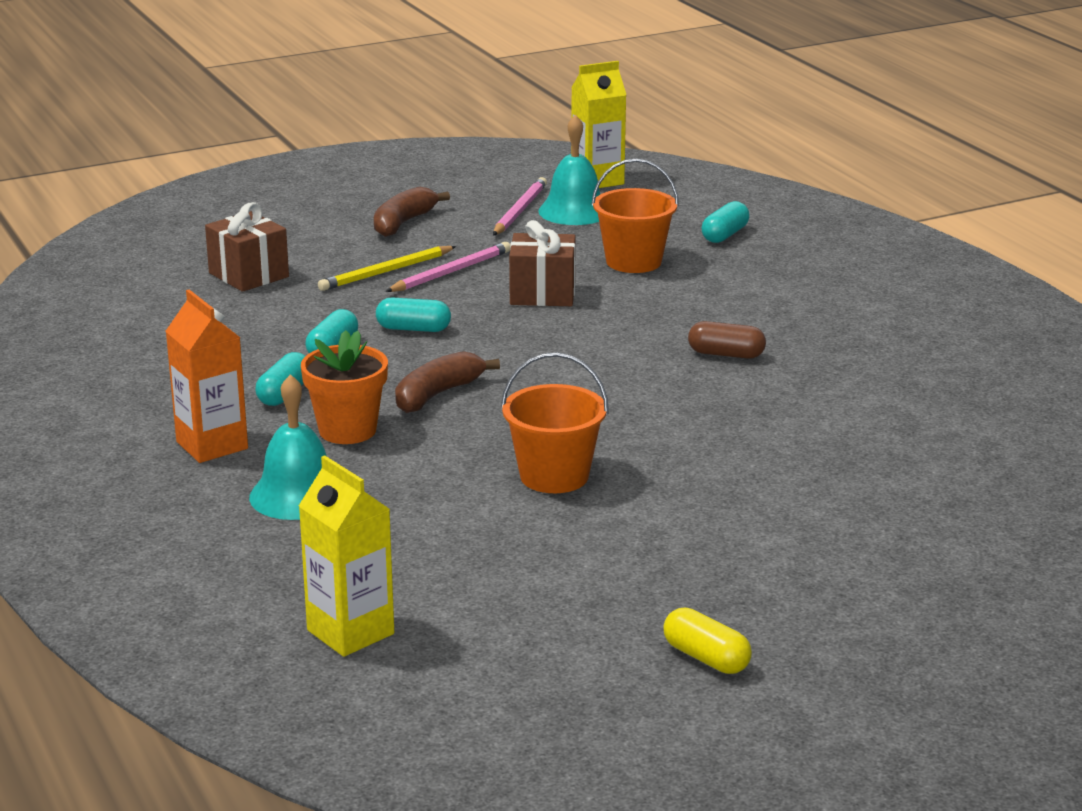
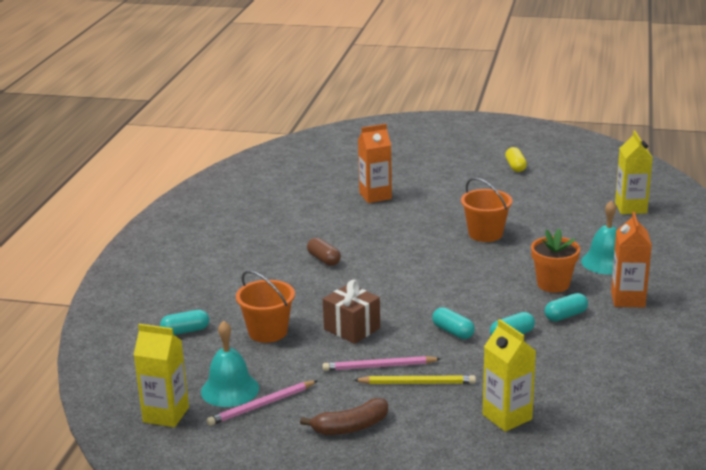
camera: 140 degrees left, 0 degrees up
brown gift [205,202,289,292] -> yellow carton [482,319,536,432]
brown banana [395,351,500,413] -> none
none -> orange carton [358,124,392,203]

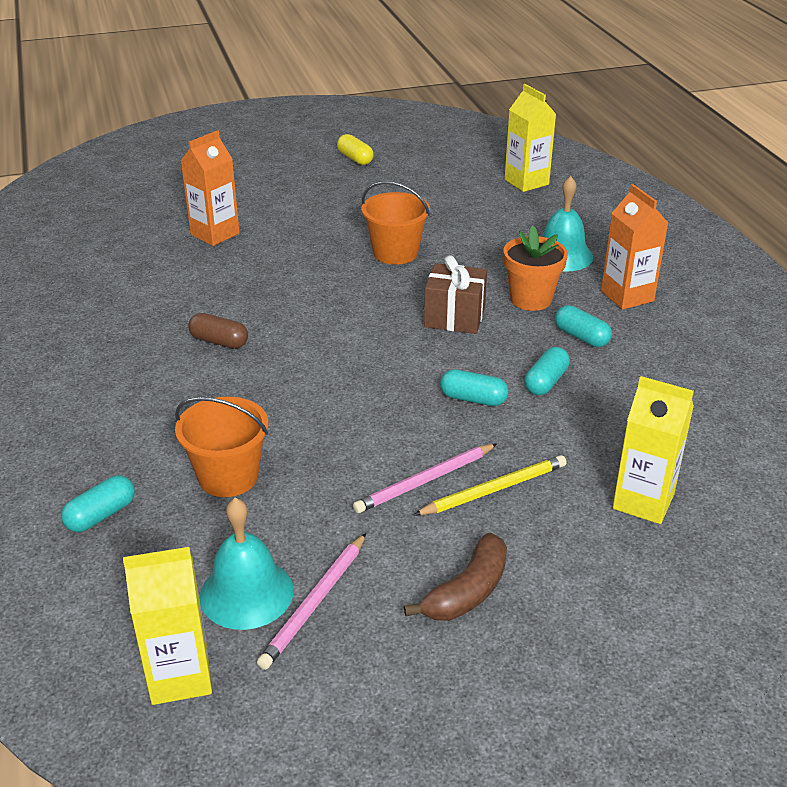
camera: 30 degrees left, 10 degrees up
brown gift [323,280,380,344] -> brown gift moved to [424,255,487,334]
turquoise capsule [545,293,588,321] -> turquoise capsule turned 75 degrees counterclockwise [555,305,612,347]

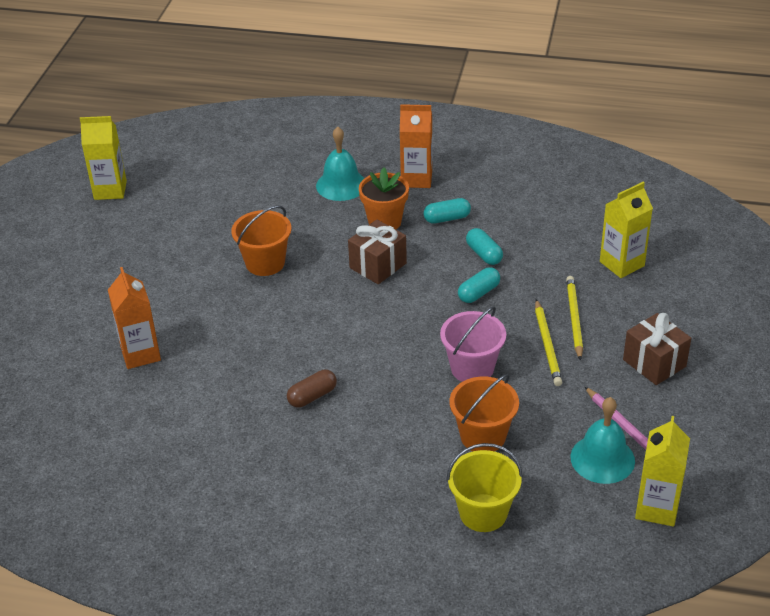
camera: 60 degrees left, 5 degrees up
turquoise capsule [61,475,135,532] -> yellow bucket [446,443,523,532]
yellow capsule [337,134,374,165] -> none
pink pencil [353,443,497,513] -> yellow pencil [535,299,563,386]
brown banana [404,533,507,621] -> brown gift [623,313,691,385]
yellow carton [505,84,556,192] -> yellow carton moved to [80,116,127,200]
none -> pink bucket [440,306,506,382]

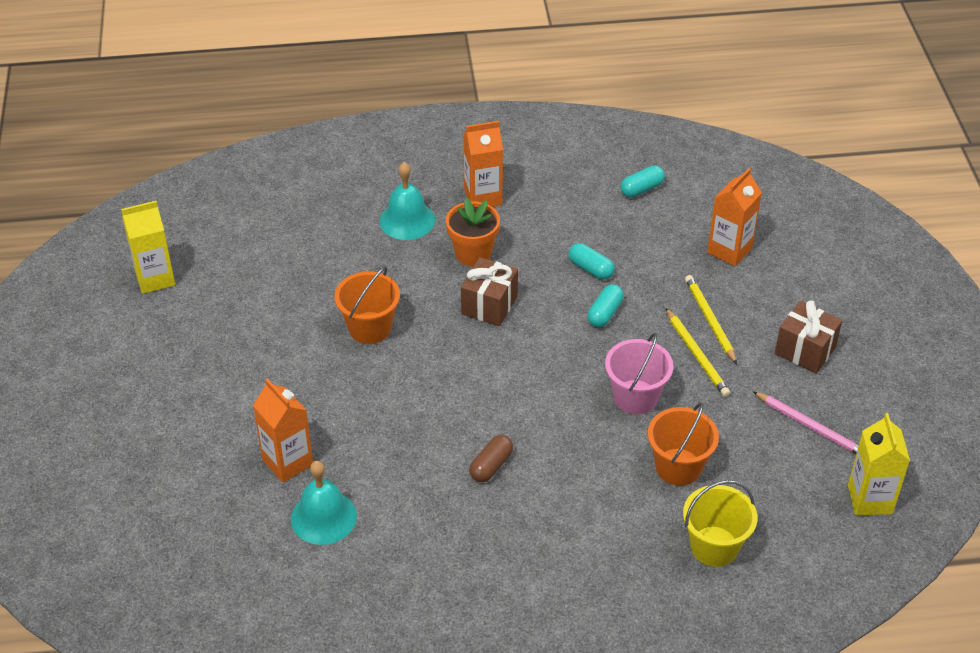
camera: 20 degrees left, 5 degrees up
turquoise capsule [423,198,471,224] -> turquoise capsule moved to [620,165,665,198]
turquoise bell [570,397,635,484] -> turquoise bell moved to [291,461,357,545]
yellow carton [600,182,653,278] -> orange carton [707,168,762,266]

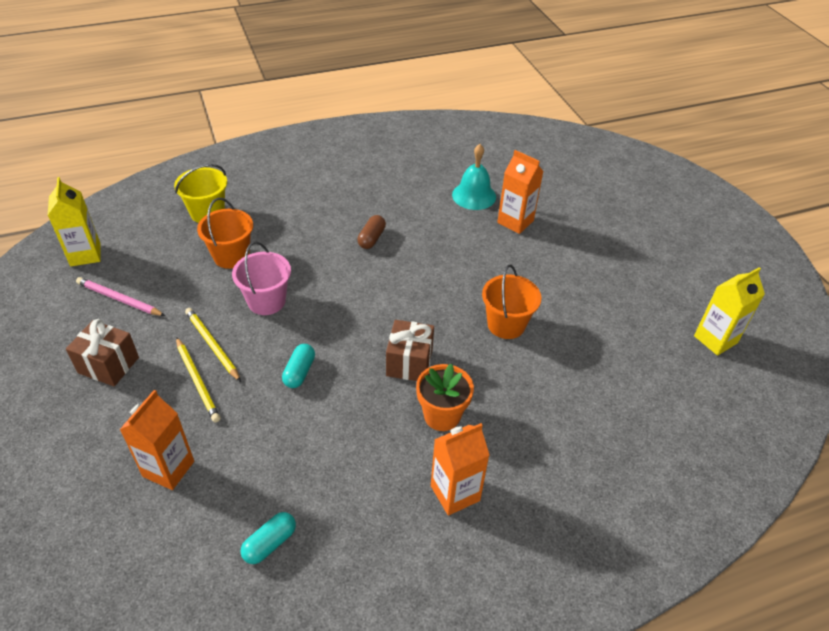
camera: 165 degrees right, 0 degrees up
turquoise bell [379,162,435,240] -> none
turquoise capsule [568,243,615,280] -> none

